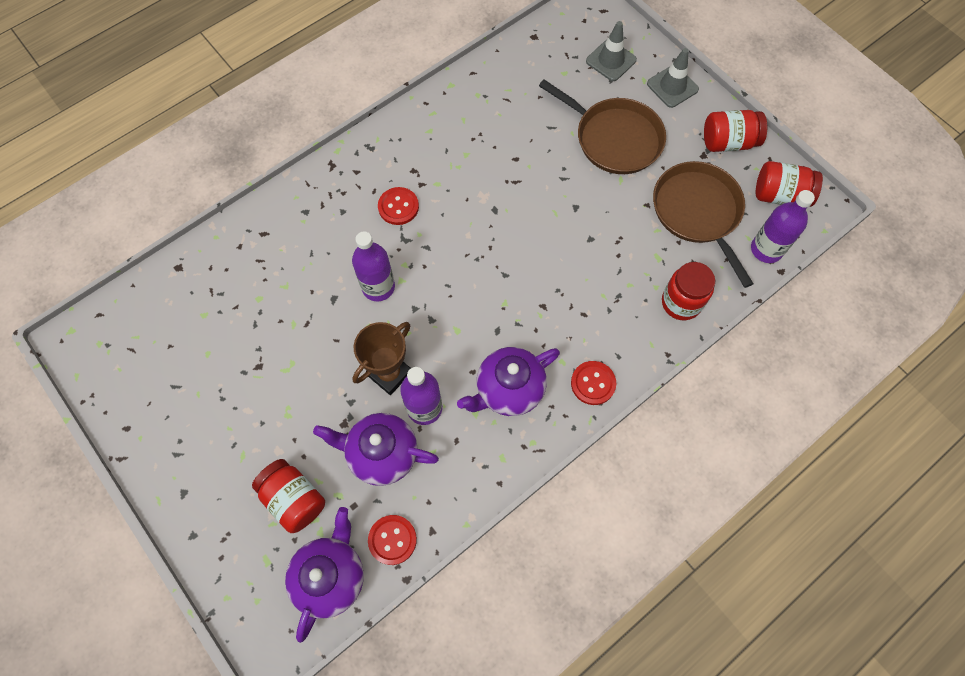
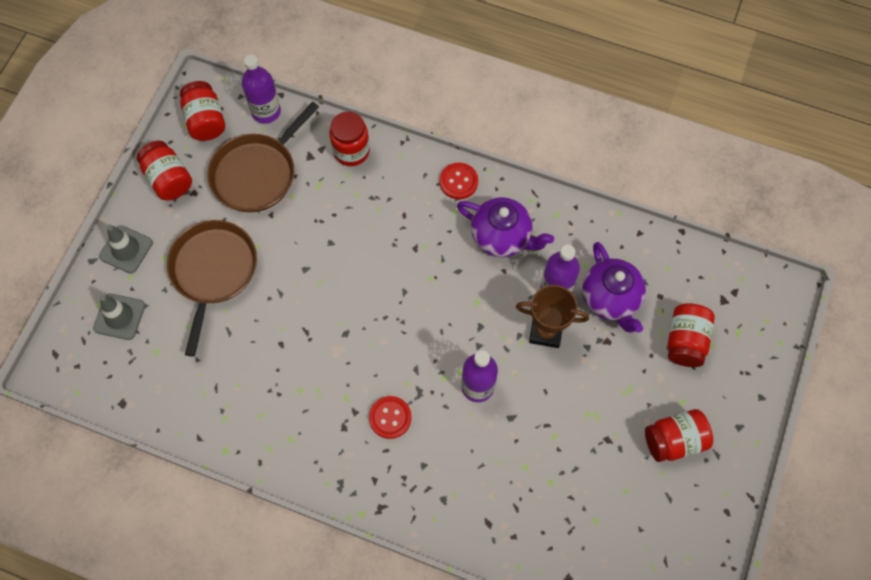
camera: 120 degrees left, 0 degrees up
purple teapot [285,507,364,643] -> none
red button [368,515,417,565] -> none
none -> red jar [645,409,713,462]

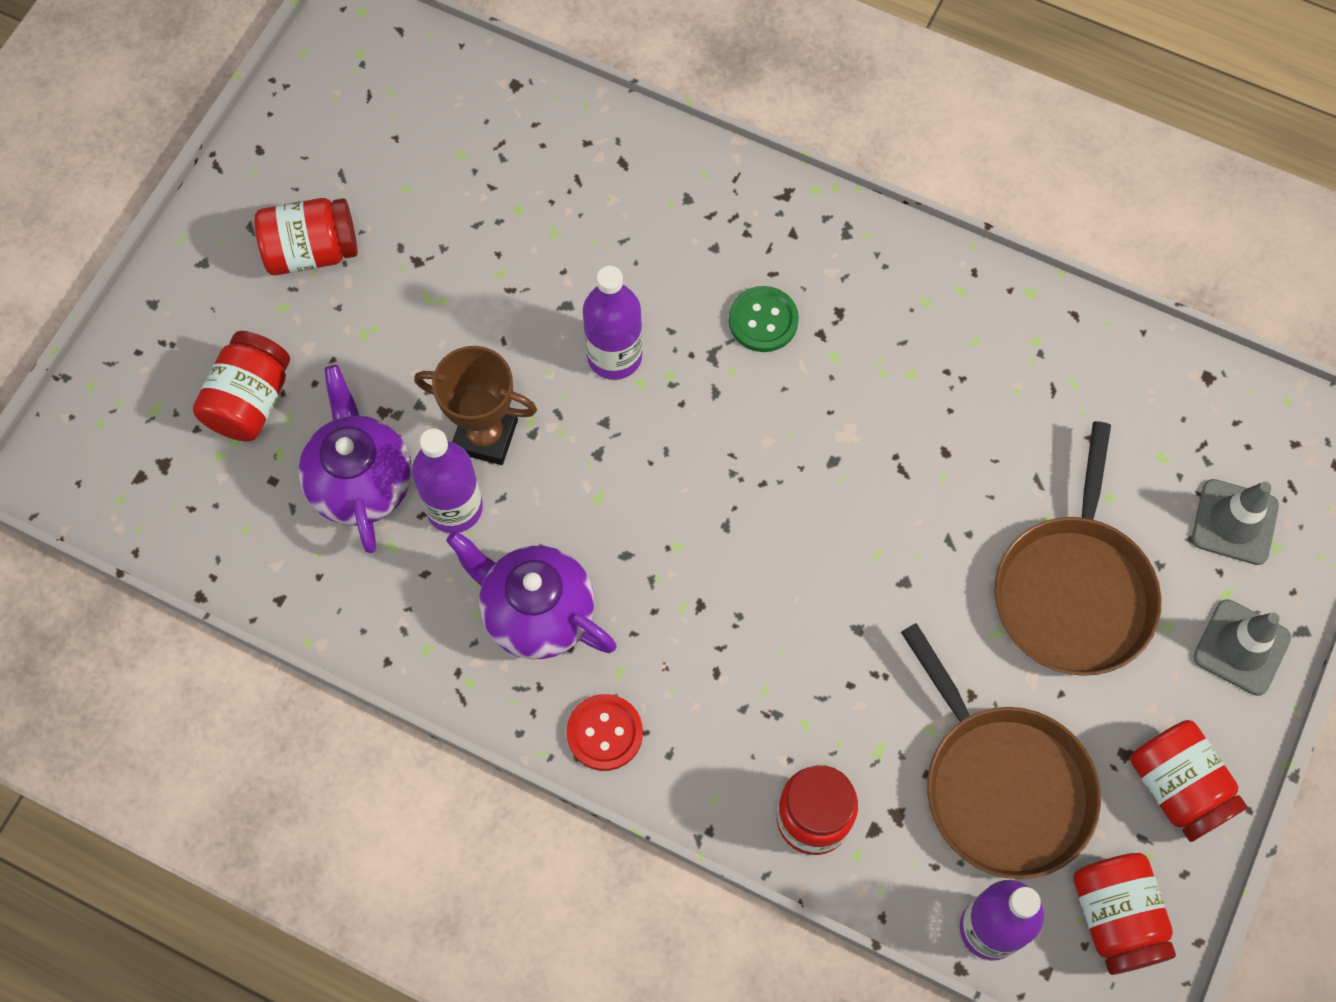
camera: 175 degrees left, 0 degrees up
brown pan [207,102,319,212] -> brown pan turned 105 degrees clockwise [901,623,1101,879]
red button [369,396,412,439] -> green button [729,286,799,352]

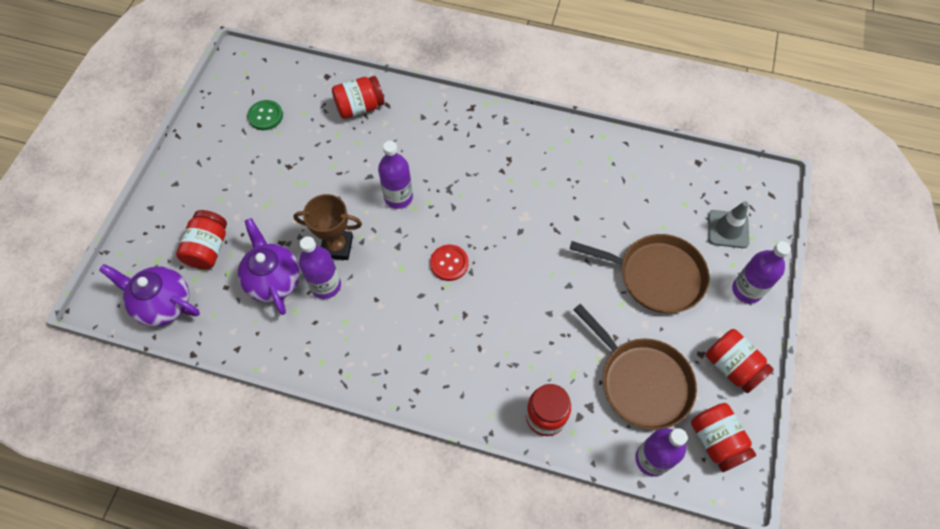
camera: 10 degrees left, 5 degrees down
red jar [254,198,358,275] -> red jar moved to [332,76,385,119]
purple teapot [446,531,616,659] -> purple teapot moved to [99,264,200,327]
red button [567,694,643,771] -> red button moved to [430,245,469,281]
green button [729,286,799,352] -> green button moved to [247,100,283,130]
brown pan [994,421,1161,676] -> brown pan turned 75 degrees counterclockwise [570,234,710,313]
grey traffic cone [1193,599,1291,696] -> purple bottle [732,241,791,304]

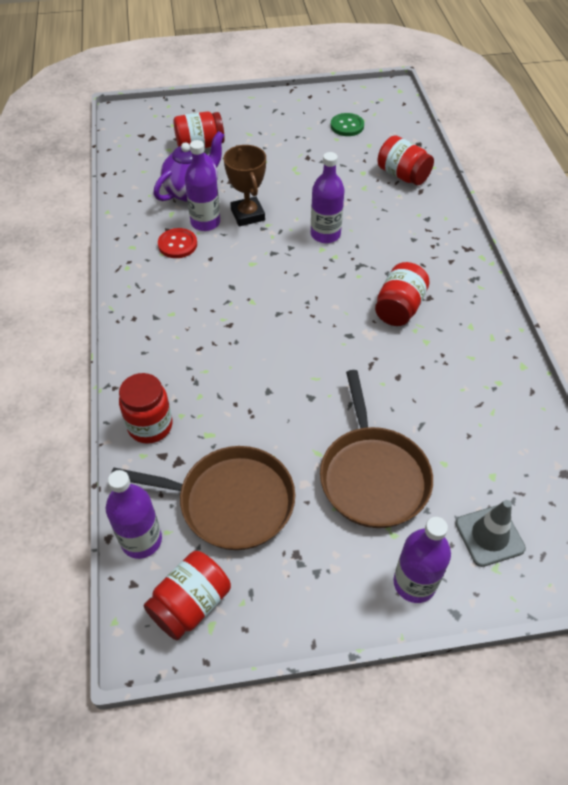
camera: 65 degrees right, 10 degrees down
purple teapot [99,264,200,327] -> none
red button [430,245,469,281] -> red button moved to [158,228,197,258]
brown pan [574,304,697,430] -> brown pan turned 105 degrees counterclockwise [111,446,295,550]
red jar [706,329,774,393] -> red jar moved to [375,262,429,326]

